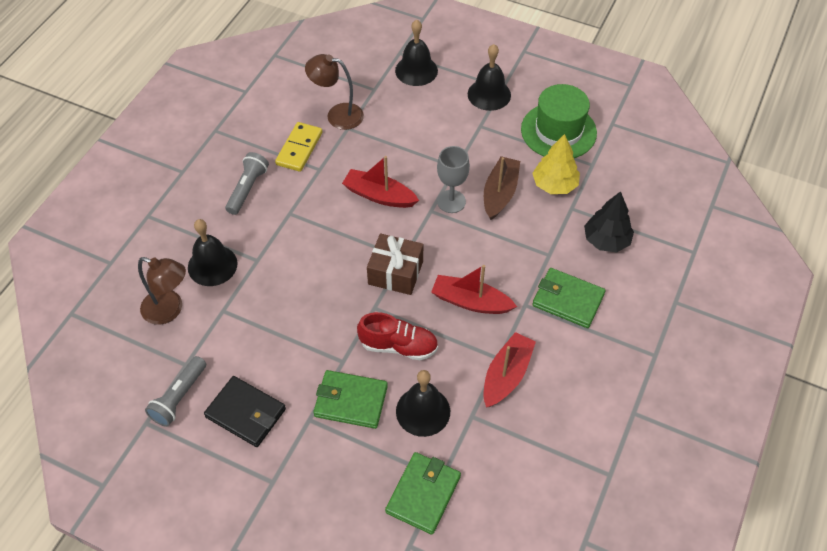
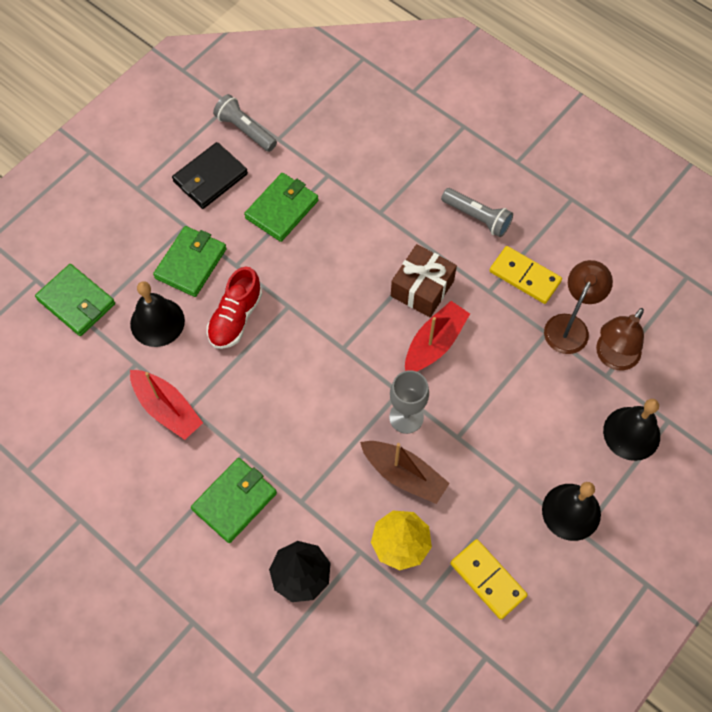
camera: 105 degrees right, 10 degrees up
brown lamp [138,257,186,325] -> brown lamp moved to [596,308,644,370]
black bell [188,219,238,286] -> none
brown gift [367,233,423,295] -> brown gift moved to [391,244,457,317]
red boat [431,265,517,314] -> none
green hat [521,84,597,158] -> yellow domino [450,539,528,620]
none -> green wallet [244,173,319,242]

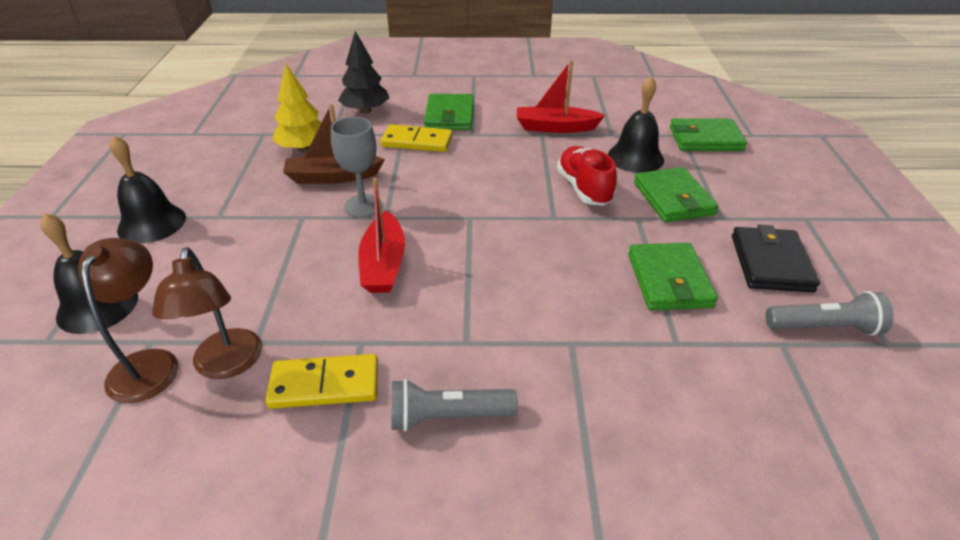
camera: 140 degrees right, 25 degrees down
brown gift [391,244,457,317] -> none
yellow domino [450,539,528,620] -> yellow domino moved to [380,125,453,152]

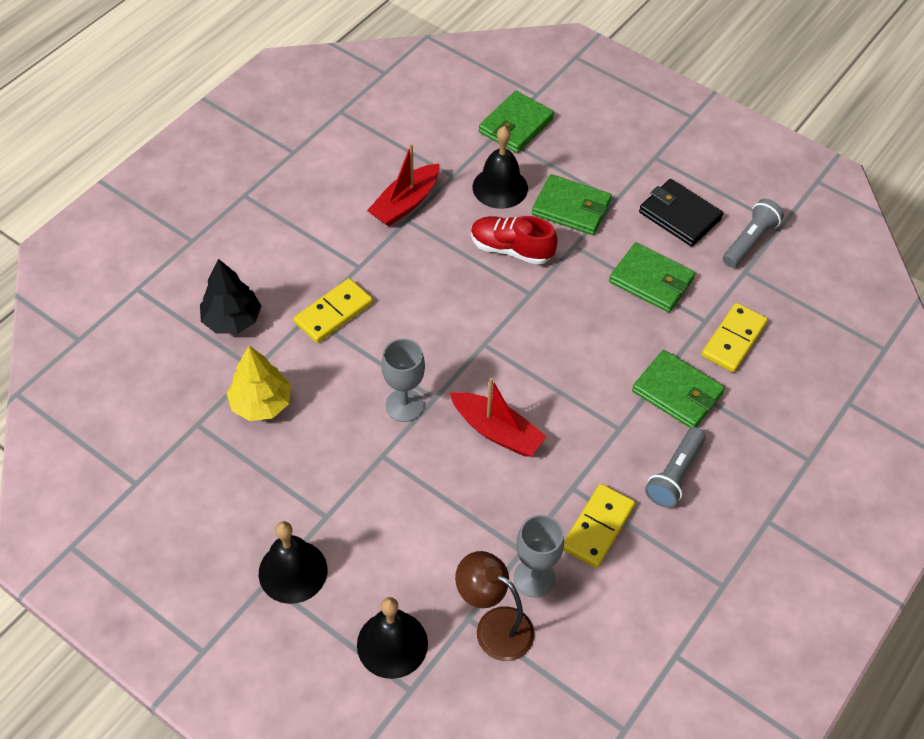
camera: 55 degrees left, 15 degrees up
brown lamp [152,247,262,379] -> grey goblet [514,515,564,598]
brown boat [283,104,385,184] -> none
green wallet [424,94,474,130] -> green wallet moved to [632,350,725,428]
none -> yellow domino [701,303,768,372]

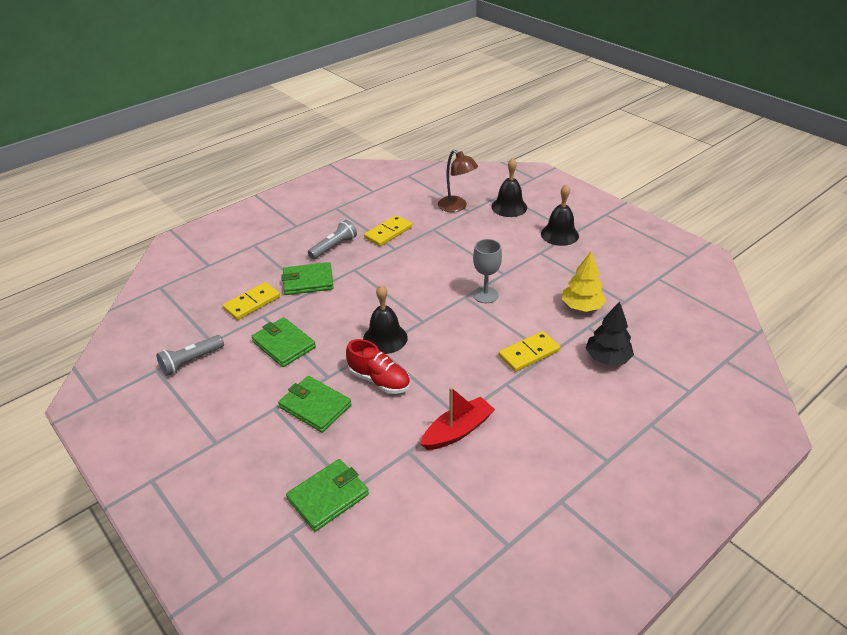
camera: 165 degrees left, 15 degrees down
red boat [450,378,547,456] -> none
black bell [473,126,528,209] -> black bell moved to [363,285,408,354]
grey goblet [514,515,564,598] -> none
green wallet [632,350,725,428] -> green wallet turned 60 degrees counterclockwise [281,262,334,295]
black wallet [639,179,723,247] -> none

